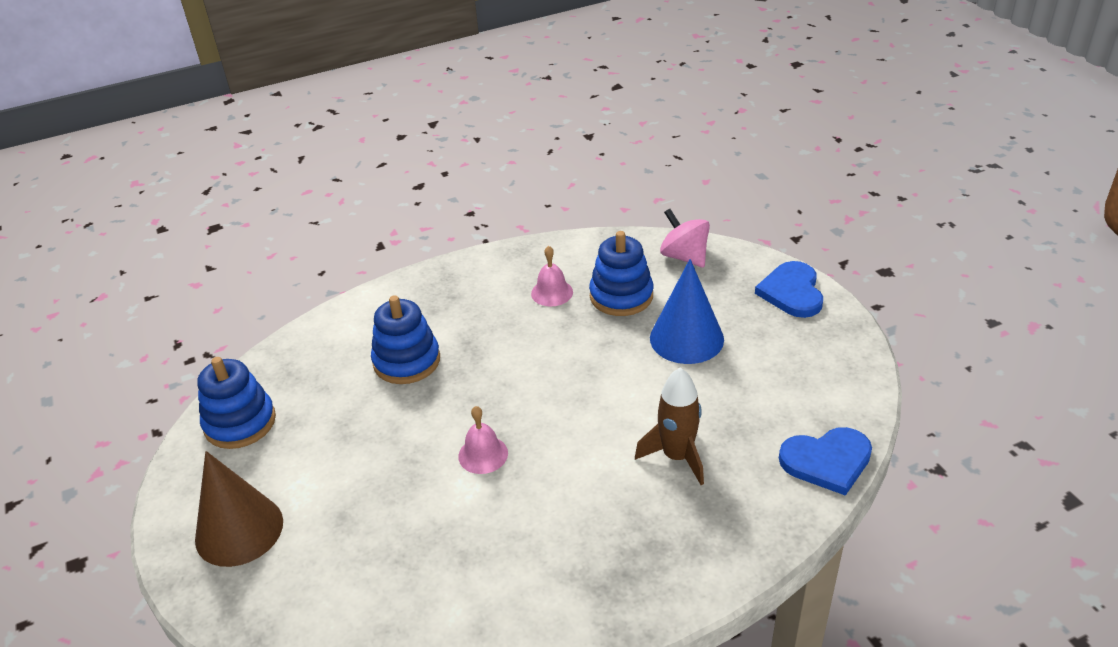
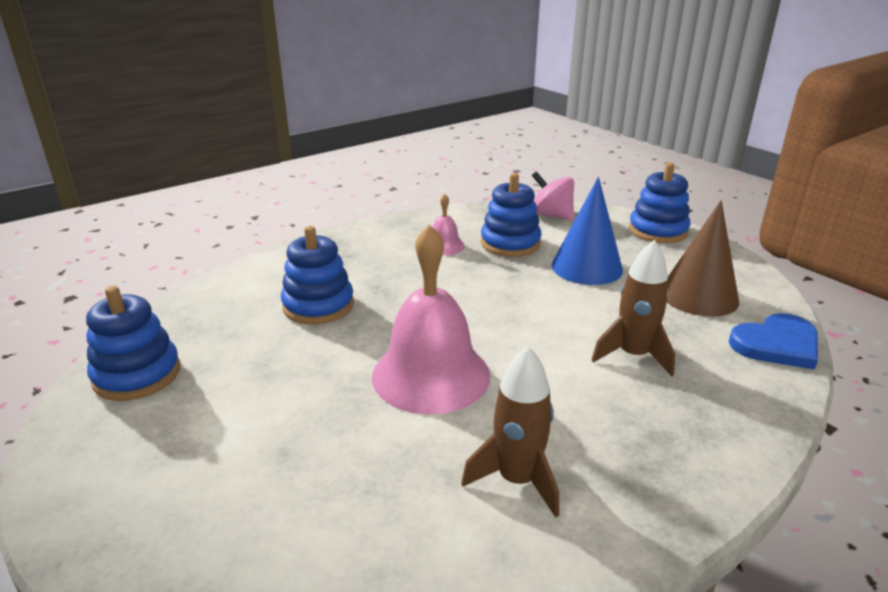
camera: 15 degrees left, 10 degrees down
brown cone [195,451,283,567] -> brown cone moved to [667,200,739,317]
pink bell [458,406,508,474] -> pink bell [372,224,490,415], size x2.14
blue heart [755,261,823,318] -> blue stacking toy [629,162,691,243]
none -> brown rocket [461,346,559,517]

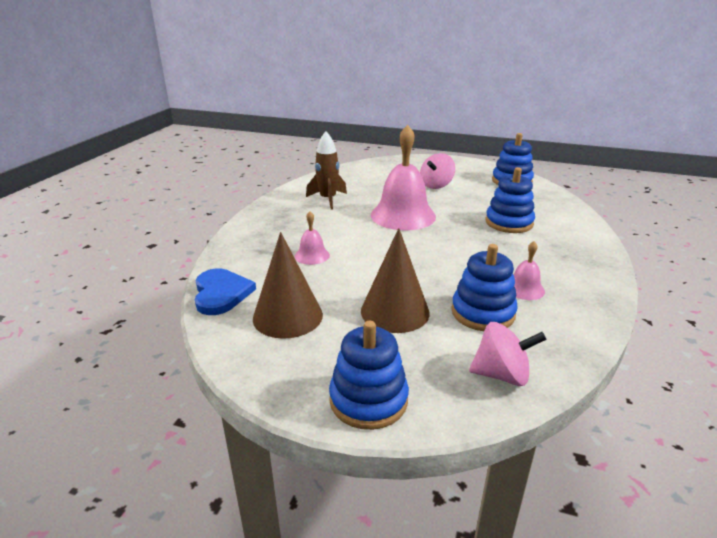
camera: 145 degrees right, 0 degrees up
blue cone [552,177,623,285] -> brown cone [361,228,430,333]
brown rocket [591,240,675,376] -> pink bell [295,211,330,265]
blue heart [729,313,818,370] -> blue heart turned 135 degrees clockwise [195,268,256,315]
none -> pink spinning top [420,153,455,189]

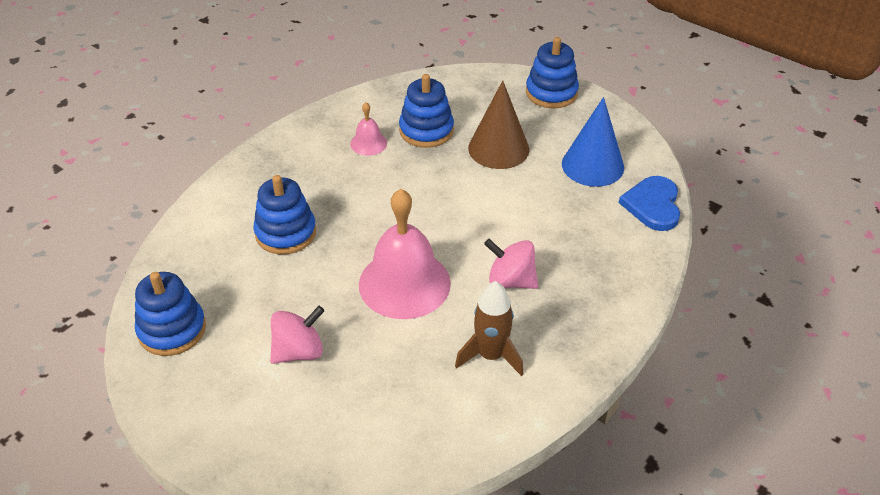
camera: 160 degrees left, 15 degrees up
brown cone [253,232,323,339] -> blue cone [562,97,624,187]
pink bell [295,211,330,265] -> none
pink spinning top [469,322,547,386] -> pink spinning top moved to [484,239,538,289]

